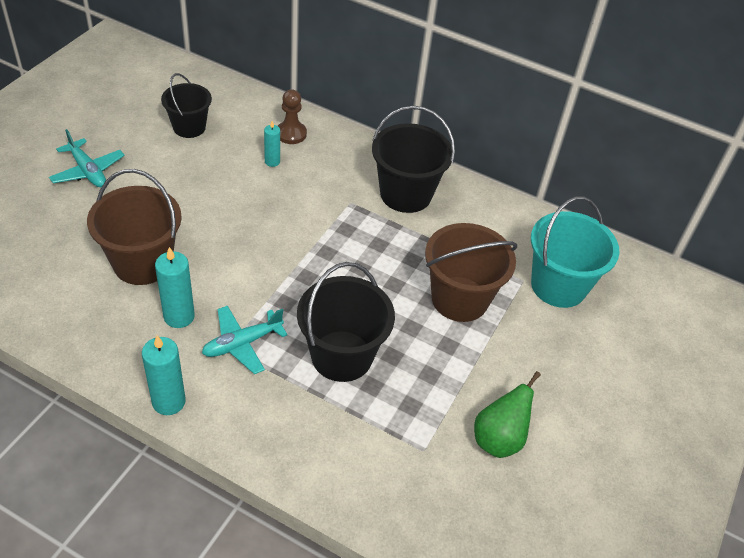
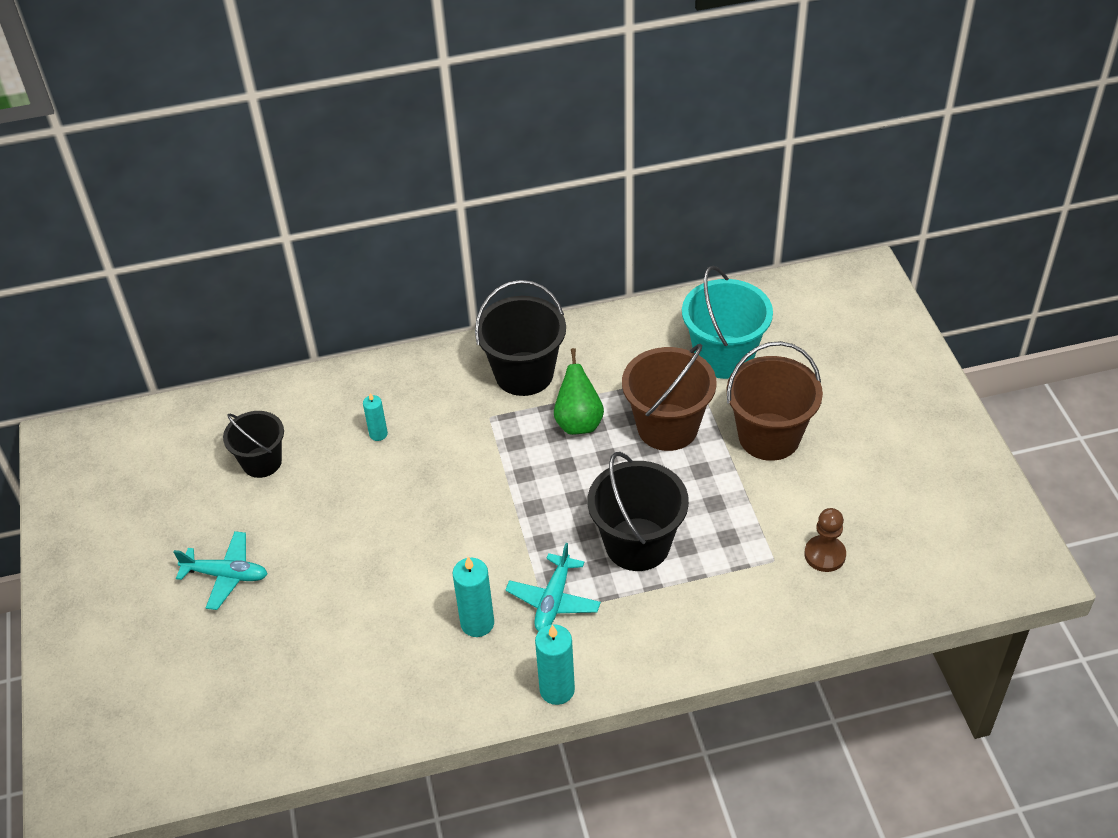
camera: 35 degrees left, 0 degrees up
brown bucket [87,169,182,285] -> brown bucket moved to [726,341,823,461]
brown pawn [278,89,307,144] -> brown pawn moved to [804,508,846,572]
green pear [474,371,541,458] -> green pear moved to [554,348,604,435]

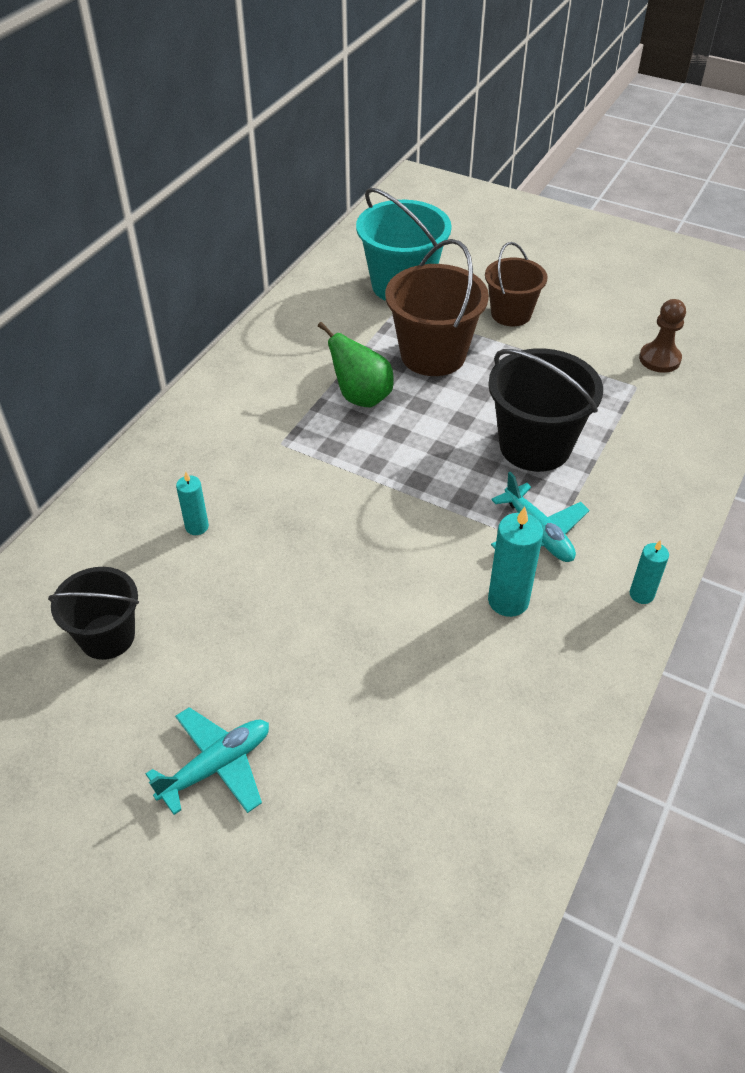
camera: 50 degrees left, 0 degrees up
black bucket [475,280,566,396] -> none
turquoise candle [535,624,575,705] -> turquoise candle [630,540,669,604], size x0.60
brown bucket [726,341,823,461] -> brown bucket [485,242,548,326], size x0.65

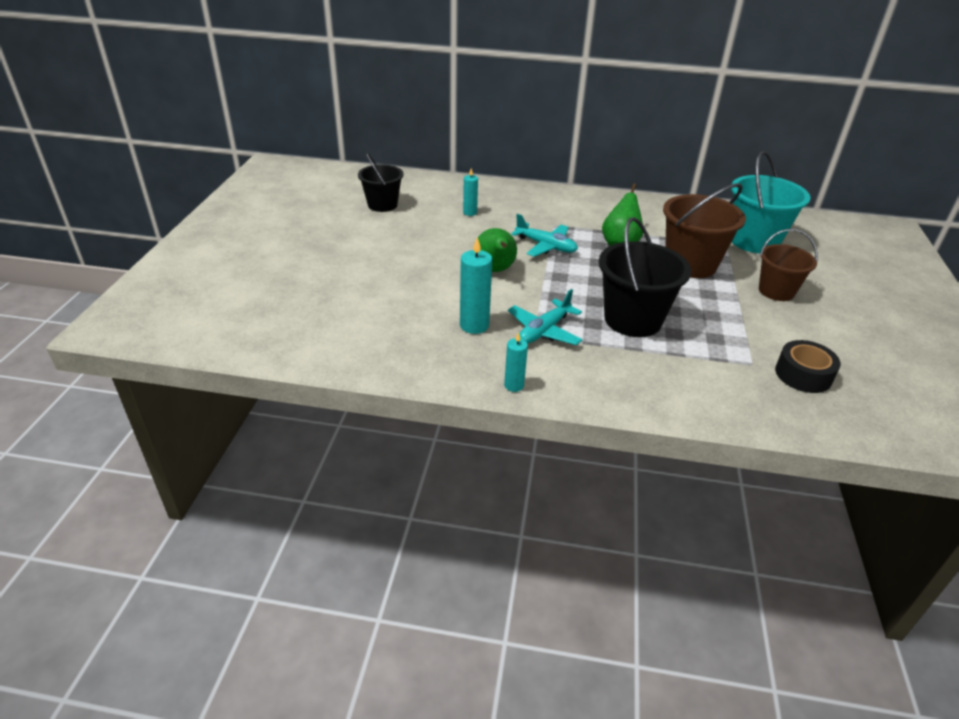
camera: 70 degrees right, 10 degrees down
turquoise plane [146,707,269,815] -> turquoise plane moved to [511,214,578,257]
brown pawn [639,299,686,373] -> black tape [775,340,841,393]
none -> green pear [478,228,517,272]

